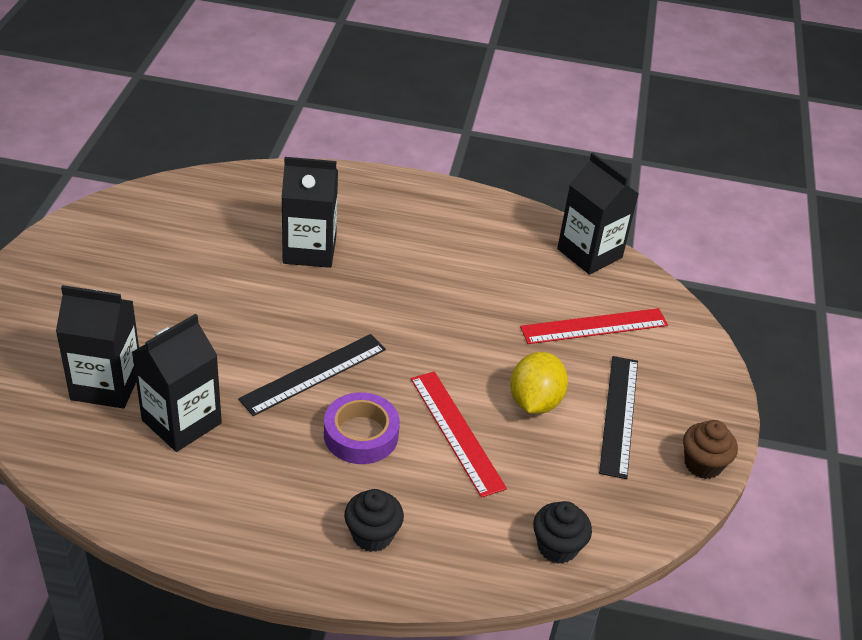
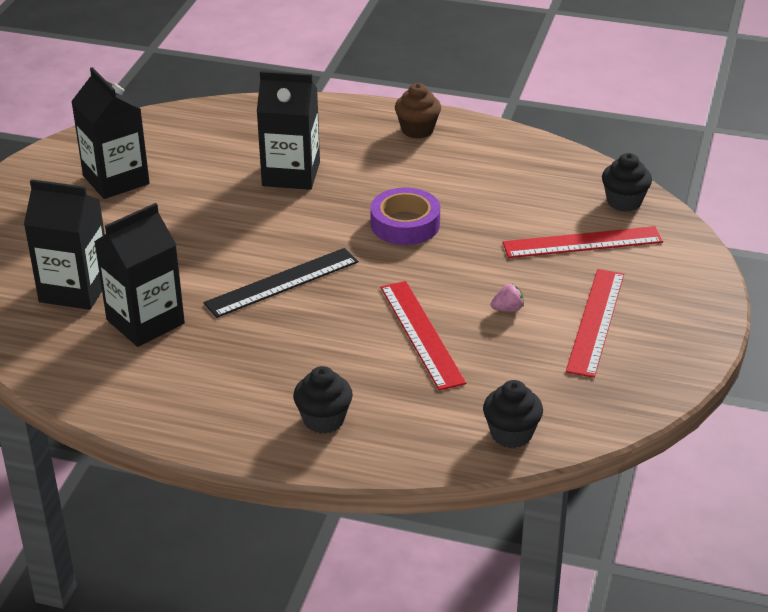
camera: 10 degrees right, 5 degrees down
purple tape [324,392,400,464] -> purple tape moved to [370,188,440,245]
yellow lemon [510,352,568,414] -> pink strawberry [491,284,524,312]
black carton [557,153,639,275] -> black carton moved to [71,67,150,199]
black ruler [599,356,638,479] -> red ruler [566,269,624,378]
brown cupcake [683,420,738,479] -> brown cupcake moved to [395,83,441,139]
none -> black cupcake [602,153,652,212]

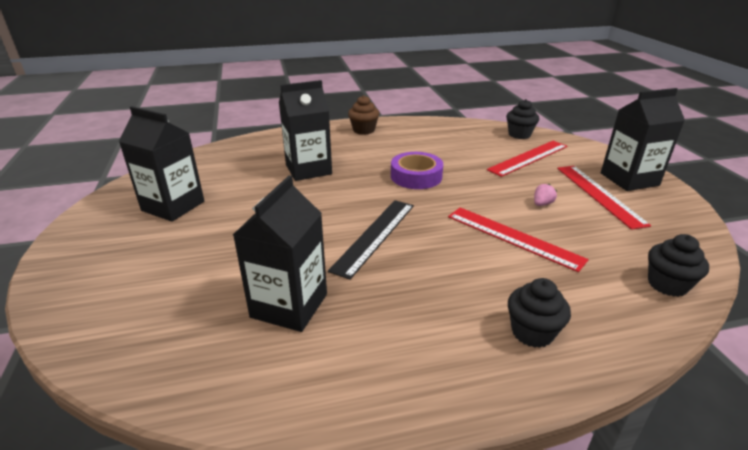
camera: 30 degrees left, 5 degrees down
black carton [24,179,105,310] -> black carton moved to [601,88,685,191]

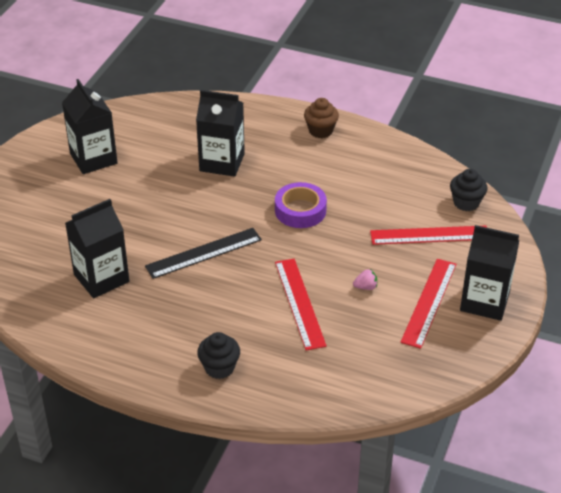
camera: 35 degrees right, 10 degrees up
black cupcake [648,234,709,297] -> none

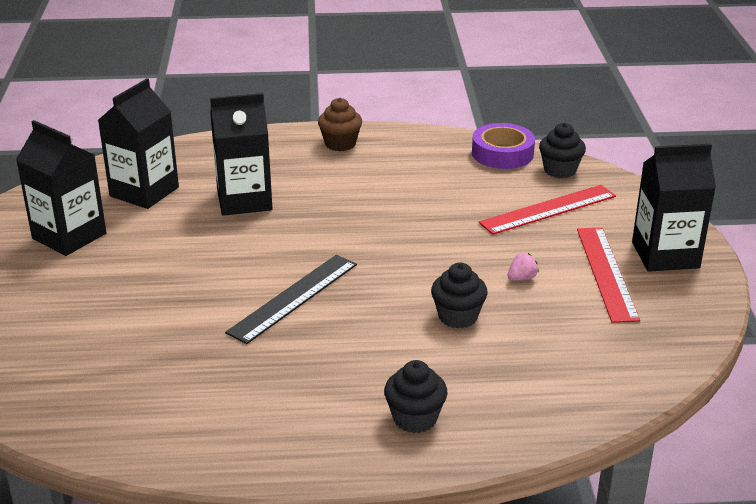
camera: 25 degrees left, 10 degrees down
black carton [65,199,129,298] -> black carton moved to [98,78,179,209]
purple tape [275,182,327,228] -> purple tape moved to [472,123,535,169]
red ruler [275,259,327,351] -> black cupcake [431,263,488,329]

